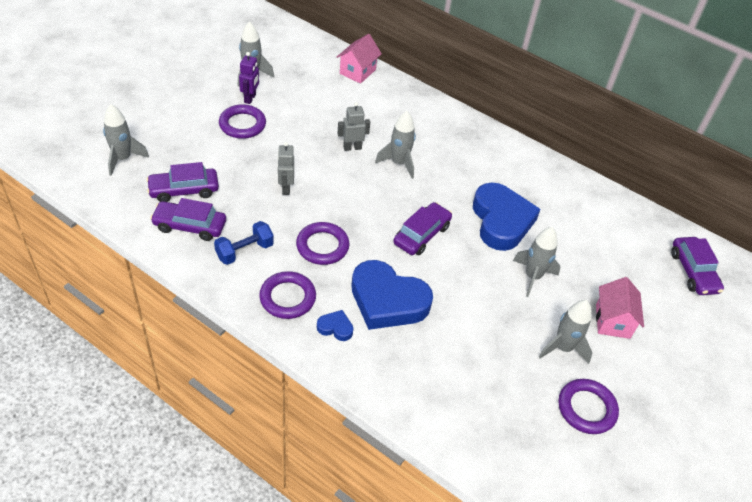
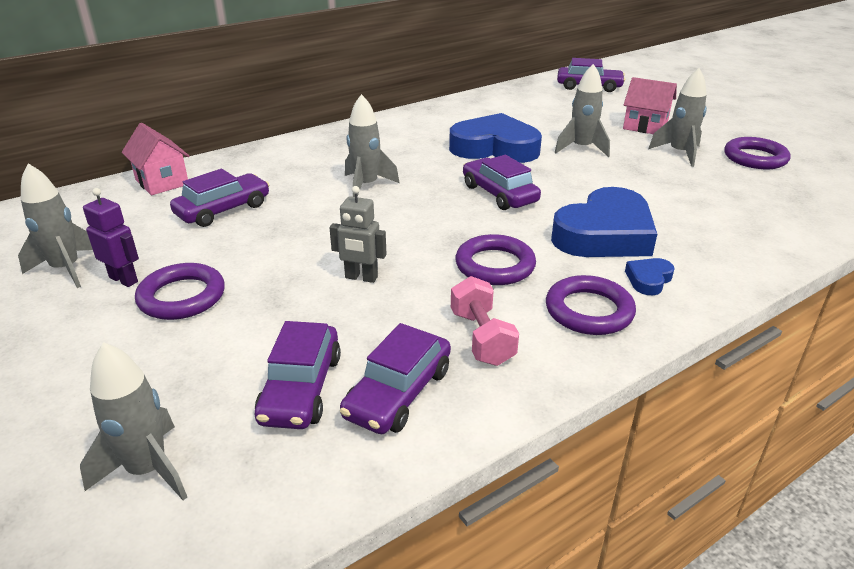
camera: 65 degrees left, 15 degrees down
blue dumbbell [214,221,274,265] -> pink dumbbell [451,276,519,366]
grey robot [337,102,370,151] -> none
none -> purple car [170,169,270,227]

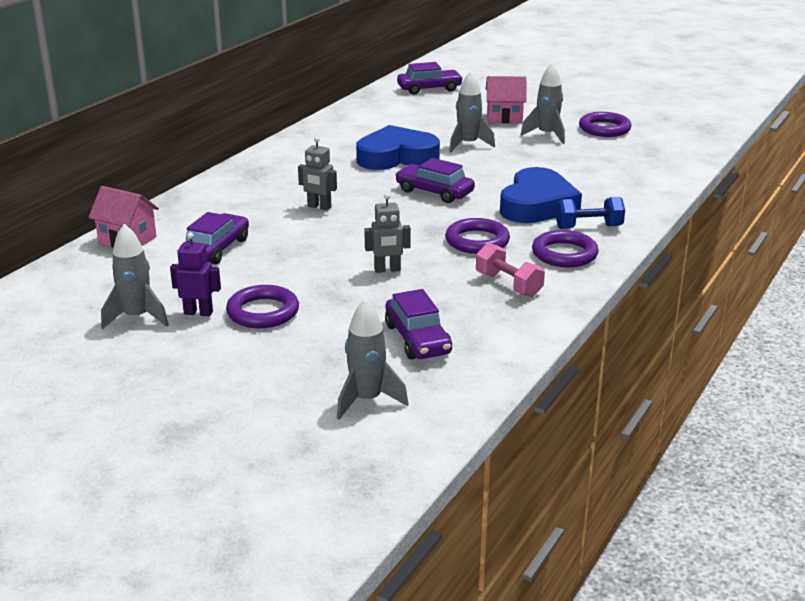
camera: 25 degrees left, 5 degrees down
purple car [340,323,451,434] -> none
grey rocket [345,94,399,197] -> grey robot [298,137,337,210]
blue heart [625,258,675,295] -> blue dumbbell [556,197,625,229]

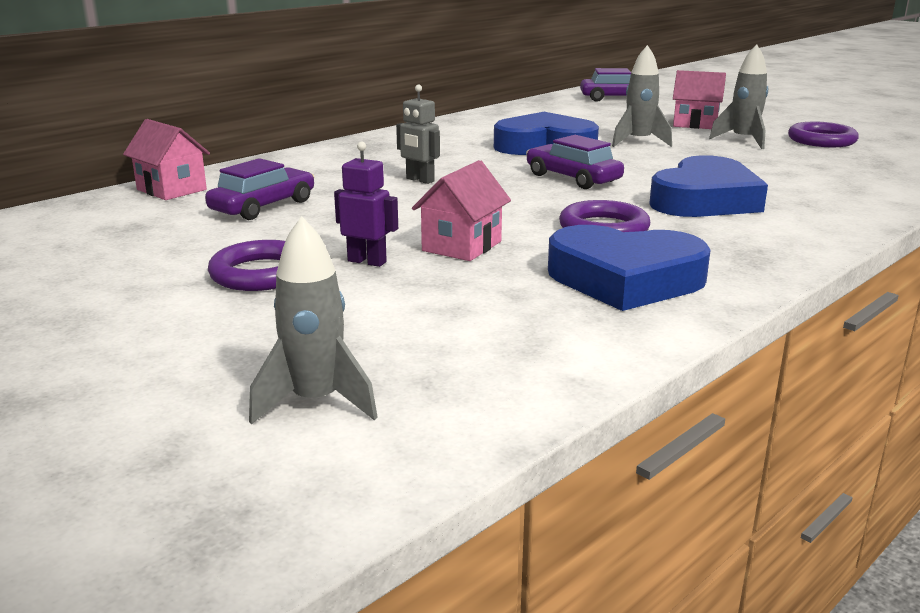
camera: 15 degrees right, 5 degrees down
grey rocket [101,224,169,329] -> none
purple robot [170,232,221,316] -> purple robot moved to [334,142,398,267]
grey robot [364,193,411,273] -> pink house [412,160,511,261]
purple car [385,289,452,359] -> none
pink dumbbell [476,243,545,297] -> blue heart [548,225,711,311]
purple ring [532,230,599,267] -> none
blue dumbbell [556,197,625,229] -> none

